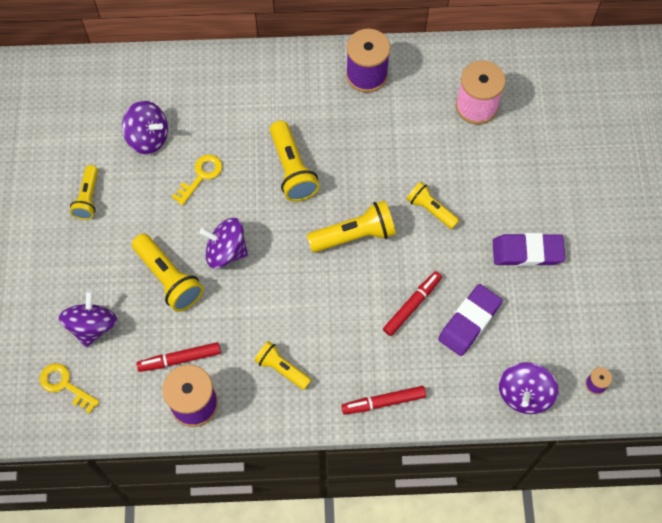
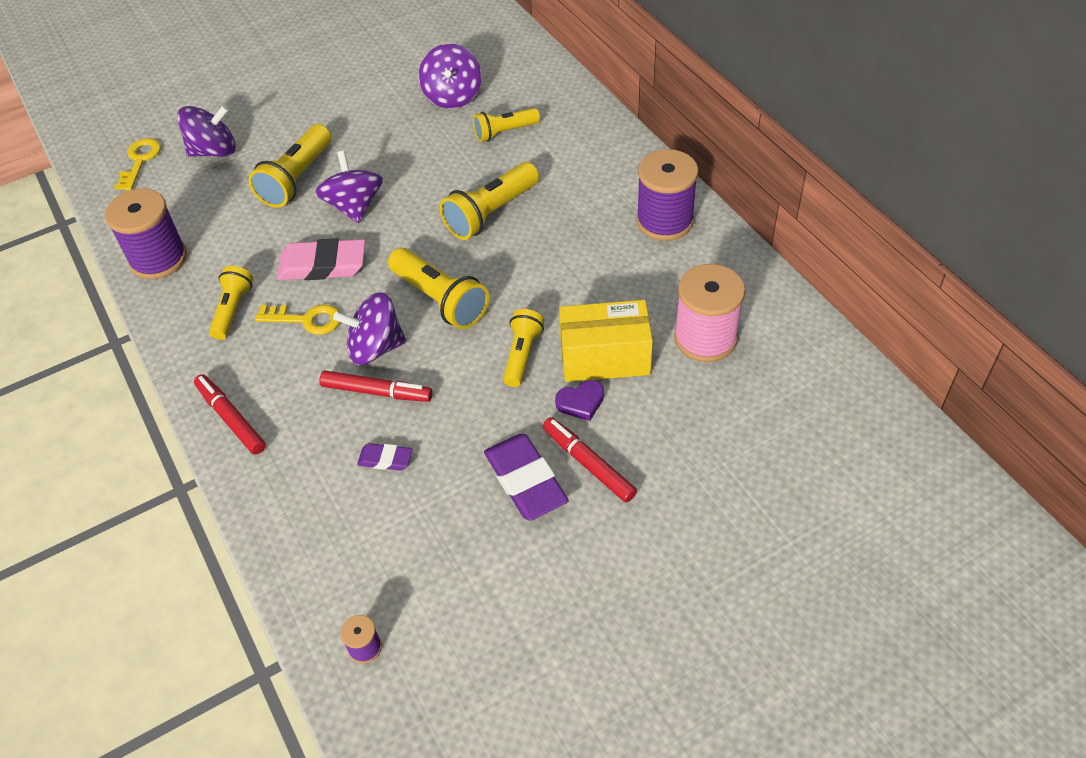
camera: 65 degrees right, 15 degrees down
yellow flashlight [70,165,98,220] -> yellow flashlight moved to [473,108,540,142]
red marker [136,342,221,372] -> red marker moved to [542,417,637,503]
yellow key [172,155,222,205] -> yellow key moved to [255,305,340,335]
purple eraser [438,284,502,356] -> purple eraser [357,443,413,471], size x0.52
purple spinning top [499,362,558,414] -> purple spinning top moved to [333,292,406,365]
none -> pink eraser [277,238,366,280]
none -> purple heart [555,380,604,421]
none -> yellow box [559,300,653,382]

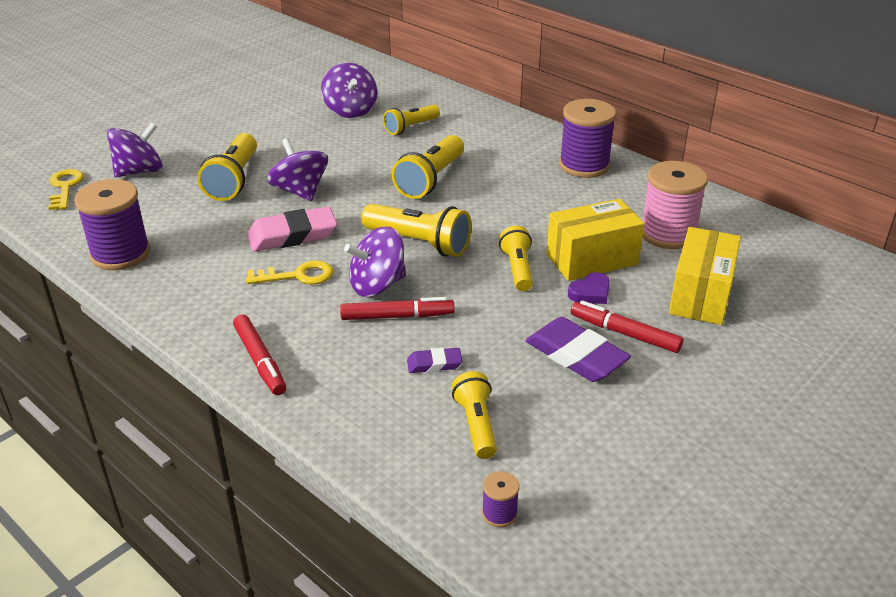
camera: 20 degrees left, 15 degrees down
red marker [194,374,266,455] -> red marker turned 150 degrees counterclockwise [233,314,286,395]
yellow flashlight [209,266,253,340] -> yellow flashlight moved to [452,371,497,459]
none -> yellow box [669,227,741,325]

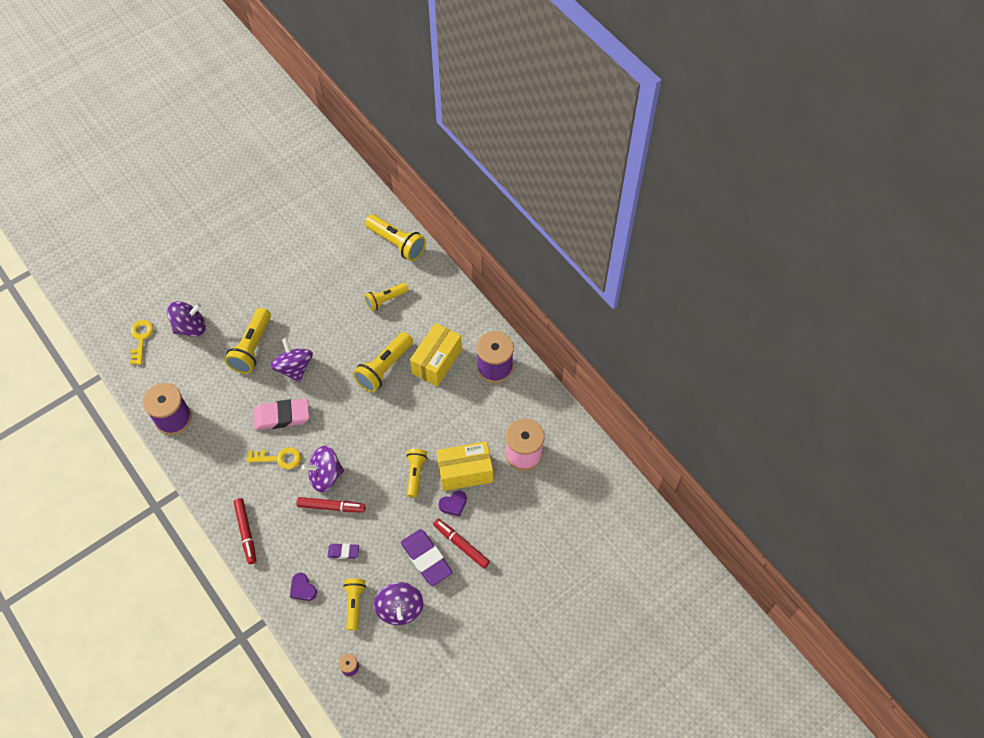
camera: 10 degrees right, 25 degrees up
purple spinning top [321,63,377,118] -> purple spinning top moved to [374,582,424,625]
yellow flashlight [361,204,472,257] -> yellow flashlight moved to [365,214,426,261]
yellow box [669,227,741,325] -> yellow box moved to [410,323,462,387]
none -> purple heart [290,573,317,601]

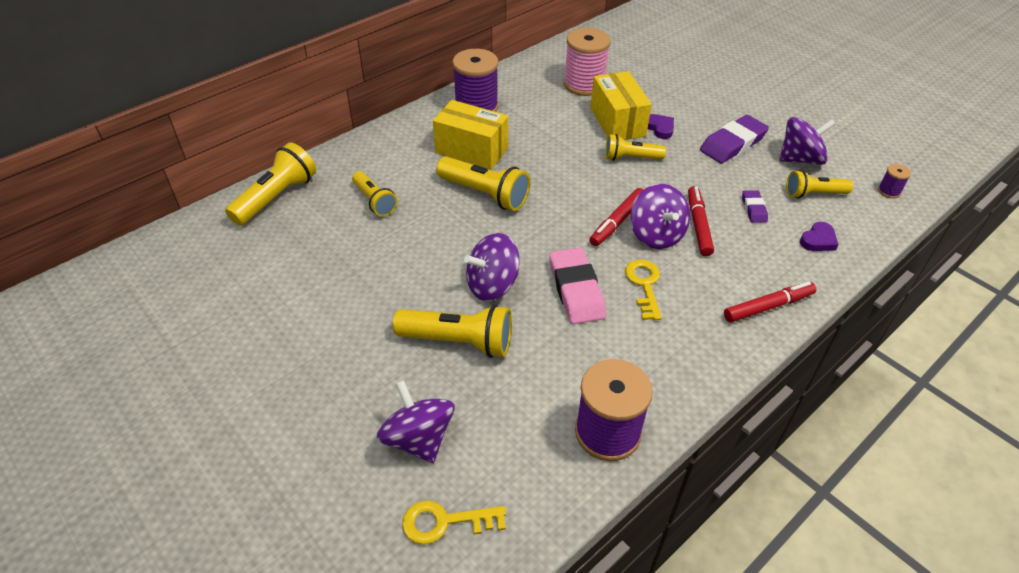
camera: 95 degrees left, 15 degrees down
red marker [433,519,490,569] -> red marker moved to [589,188,644,246]

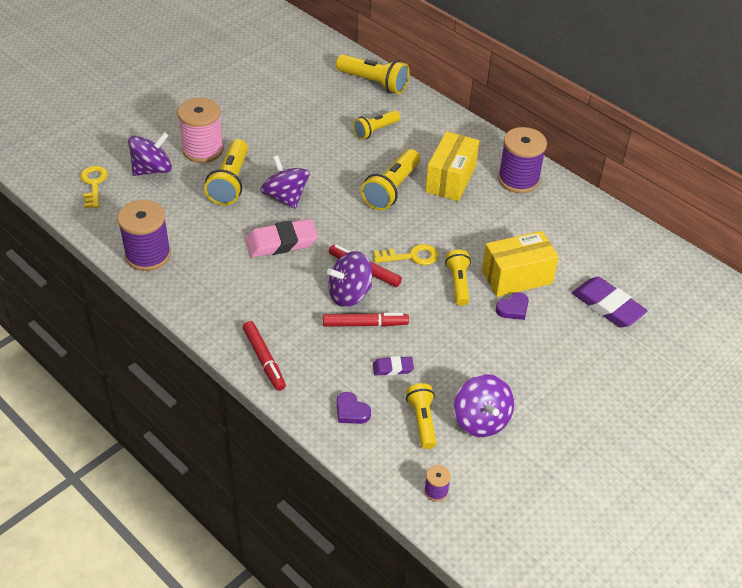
camera: 85 degrees right, 0 degrees up
pink spool [564,28,611,96] -> pink spool moved to [177,98,224,163]
yellow key [625,260,662,320] -> yellow key moved to [374,244,438,265]
purple eraser [700,115,769,163] -> purple eraser moved to [572,277,648,328]

